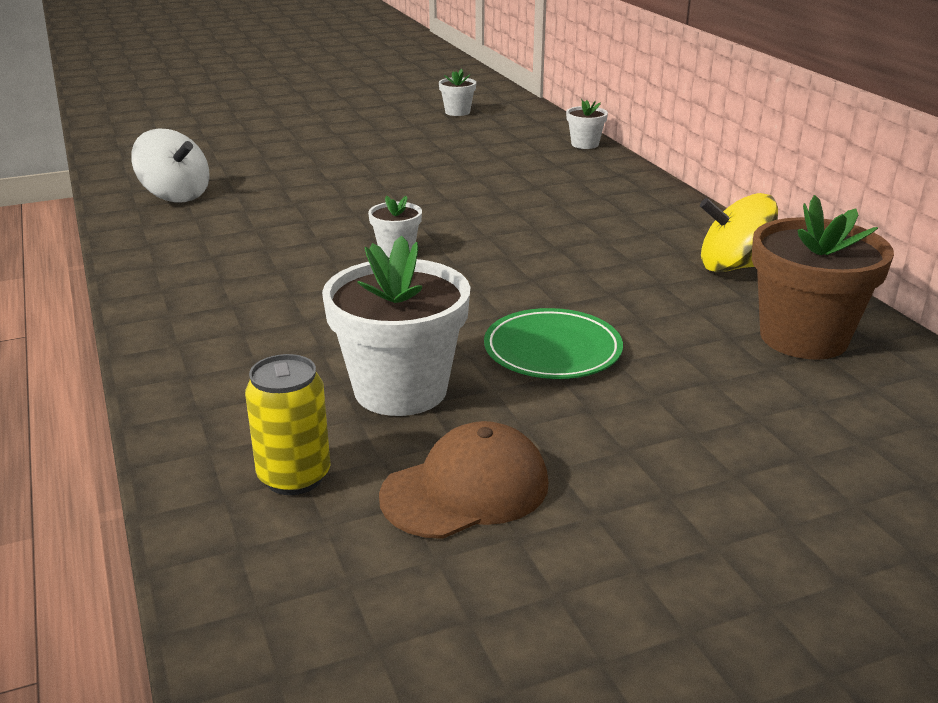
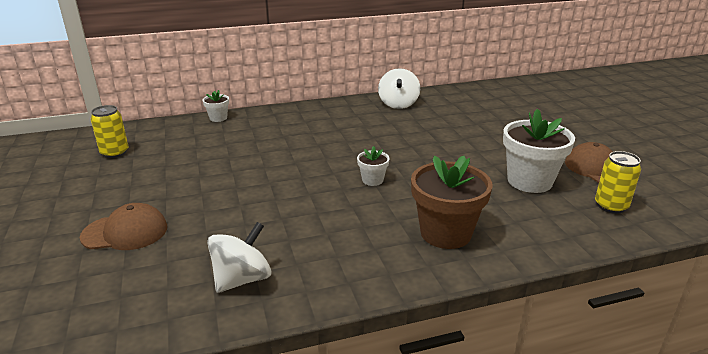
camera: 85 degrees left, 0 degrees up
white flower pot [439,69,476,116] -> yellow can [91,105,129,158]
green plate [484,308,623,379] -> none
yellow spinning top [700,193,778,272] -> white spinning top [378,68,420,109]
brown flower pot [751,195,894,360] -> brown flower pot moved to [411,156,493,249]
none -> brown cap [80,203,167,250]

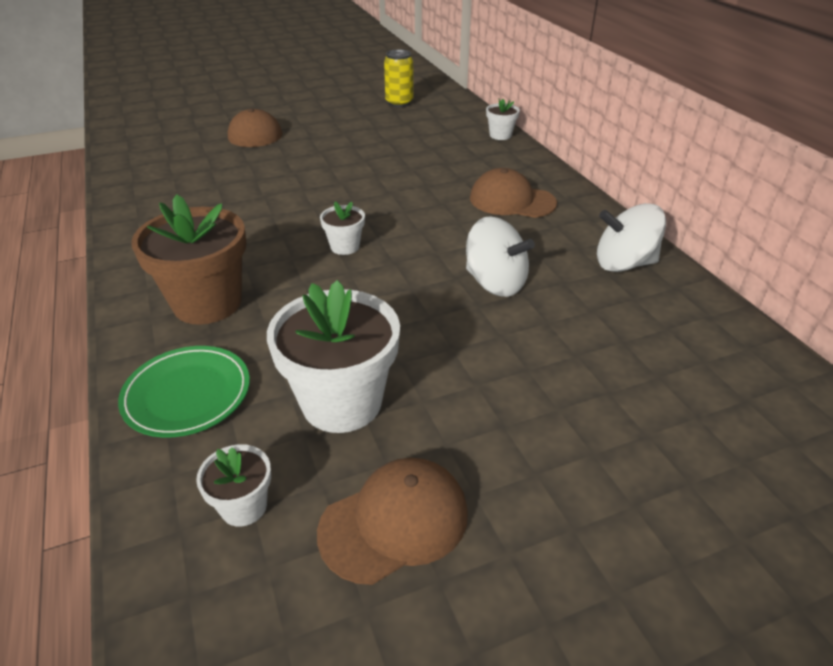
camera: 85 degrees right, 10 degrees up
white spinning top [207,222,271,293] -> white spinning top moved to [466,216,535,297]
yellow can [595,151,641,214] -> white flower pot [196,444,271,527]
none -> green plate [118,346,250,437]
none -> brown cap [470,168,557,218]

